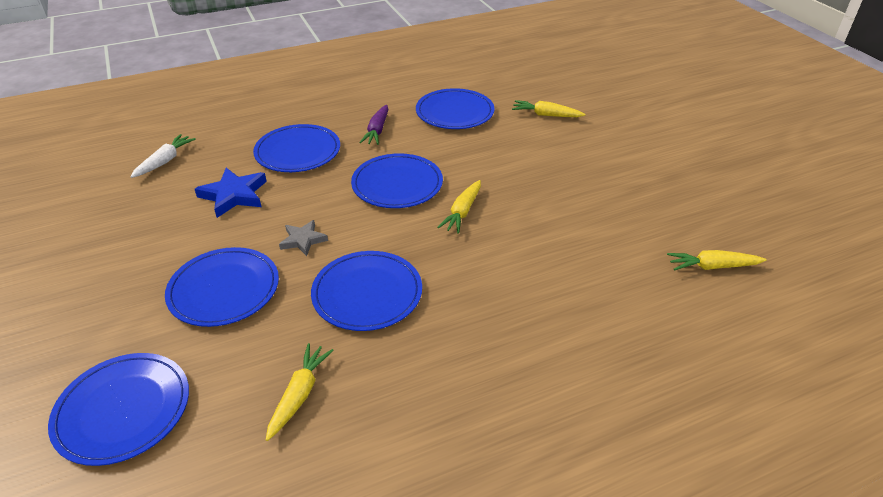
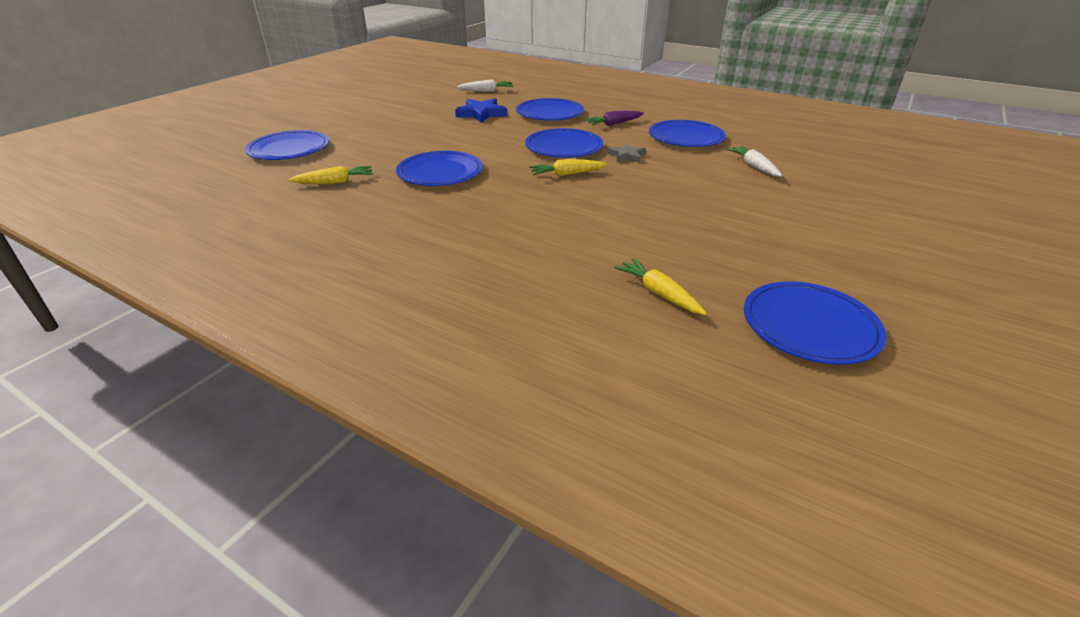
camera: 55 degrees right, 5 degrees down
blue plate [165,247,279,327] -> blue plate moved to [744,281,886,365]
grey star [279,220,328,256] -> grey star moved to [608,143,646,163]
yellow carrot [512,100,585,117] -> white carrot [726,146,782,177]

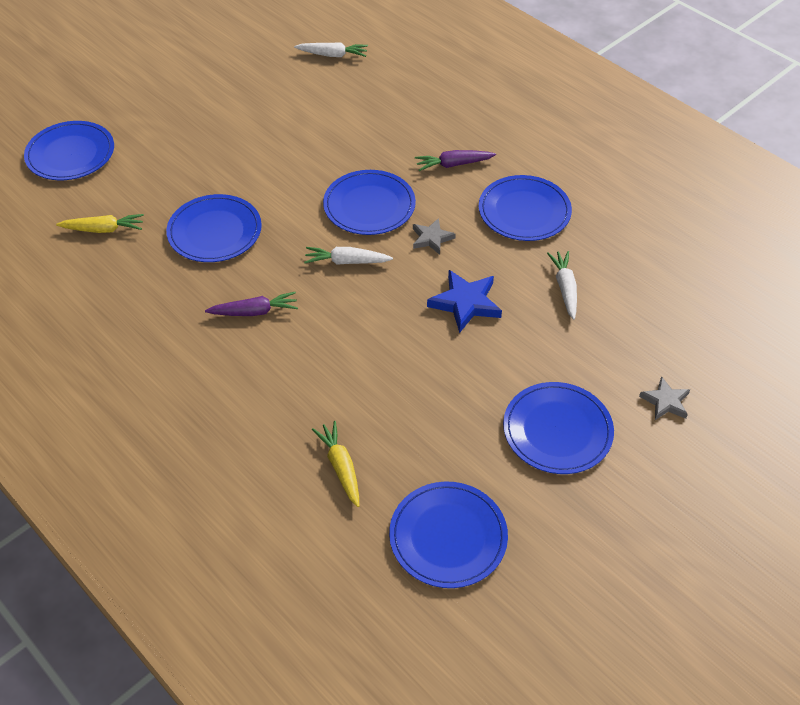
camera: 15 degrees right, 15 degrees up
blue star [455,98,507,123] -> blue star moved to [427,270,502,333]
blue plate [516,98,584,121] -> blue plate moved to [503,382,614,474]
yellow carrot [529,159,607,176] -> white carrot [304,247,393,265]
none -> purple carrot [205,292,298,316]
none -> grey star [639,376,690,420]

